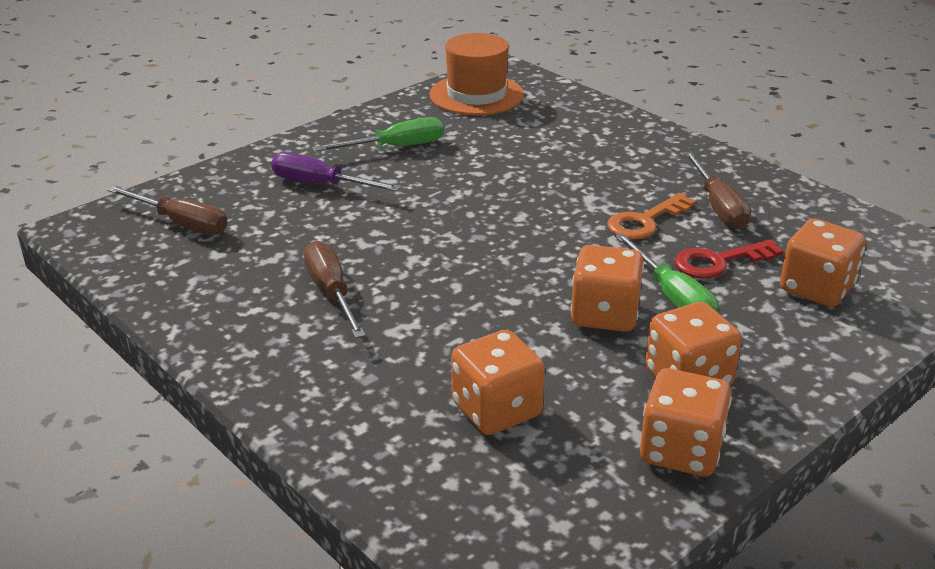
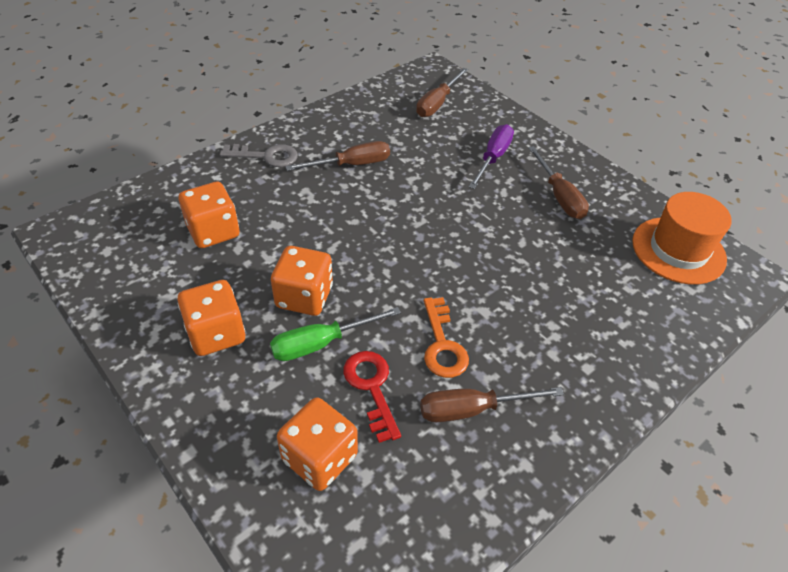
camera: 90 degrees right, 15 degrees up
green screwdriver [314,117,443,151] -> brown screwdriver [528,146,589,219]
orange key [607,193,696,239] -> orange key turned 150 degrees counterclockwise [424,297,469,378]
orange dice [640,368,732,477] -> none
none -> grey key [220,144,298,167]

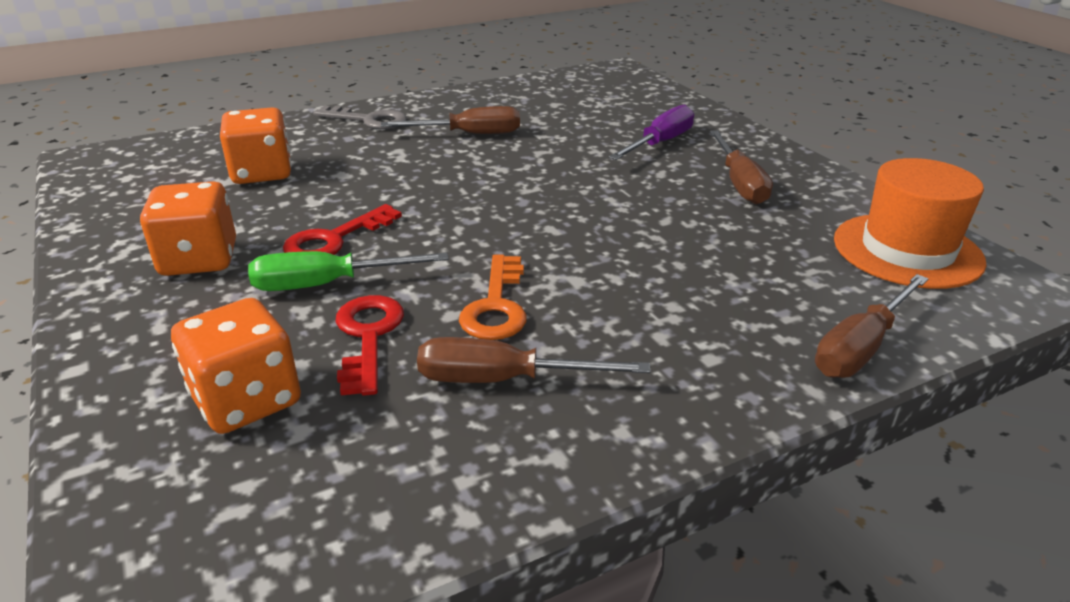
camera: 15 degrees right, 15 degrees down
orange dice [271,246,333,316] -> red key [283,204,402,255]
brown screwdriver [416,68,468,117] -> brown screwdriver moved to [815,274,929,378]

